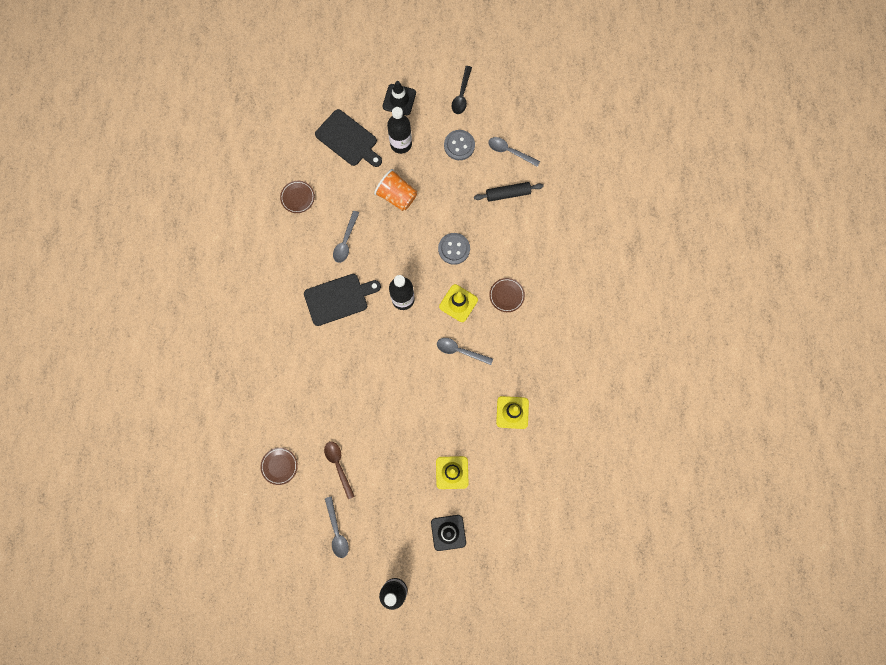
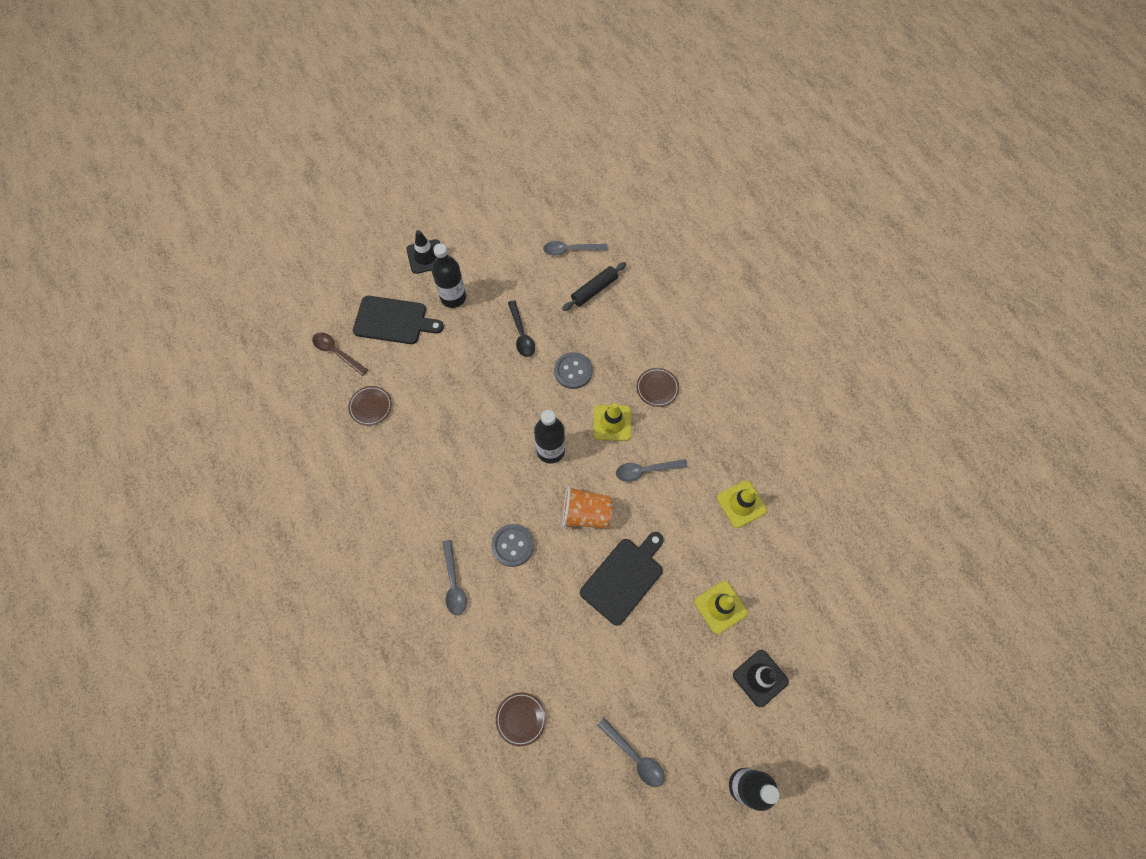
camera: 30 degrees left, 10 degrees down
black cutting board [304,274,381,326] -> black cutting board moved to [580,532,664,626]
brown spoon [324,442,355,499] -> brown spoon moved to [312,333,368,376]
grey spoon [333,211,359,263] -> grey spoon moved to [443,540,467,615]
orange cup [374,169,417,211] -> orange cup moved to [562,486,613,528]
grey button [444,130,475,160] -> grey button moved to [491,524,534,567]
black spoon [452,66,472,114] -> black spoon moved to [508,300,535,357]

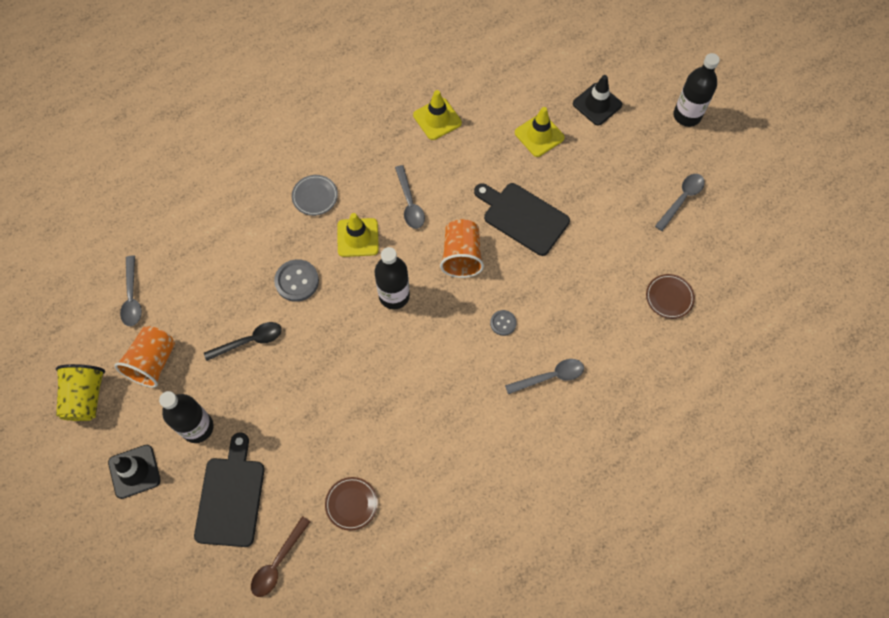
camera: 95 degrees left, 0 degrees up
grey button [491,524,534,567] -> grey button [490,310,517,336], size x0.59
black rolling pin [562,262,627,311] -> none
brown plate [636,368,679,407] -> grey plate [292,175,338,216]
none -> yellow cup [56,364,105,421]
none -> orange cup [114,326,175,388]

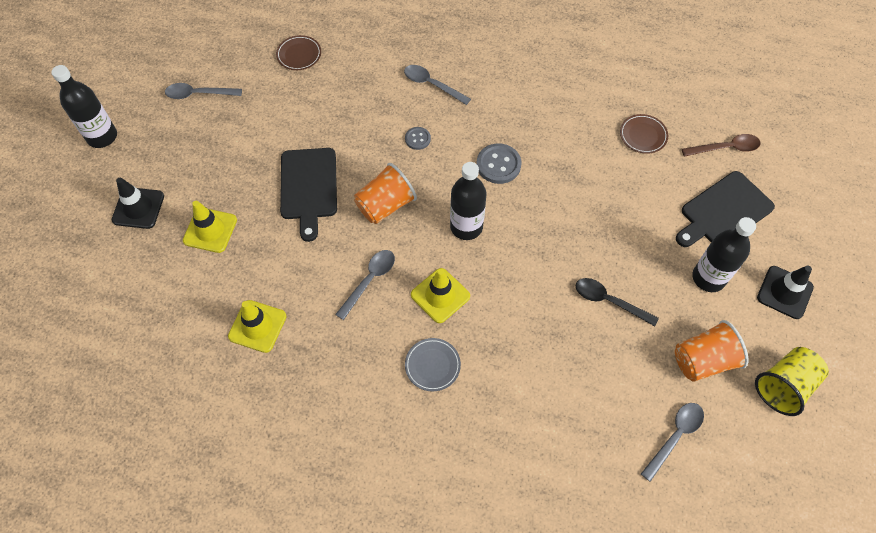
camera: 130 degrees left, 5 degrees down
grey button [274,259,319,302] -> grey button moved to [477,144,522,184]

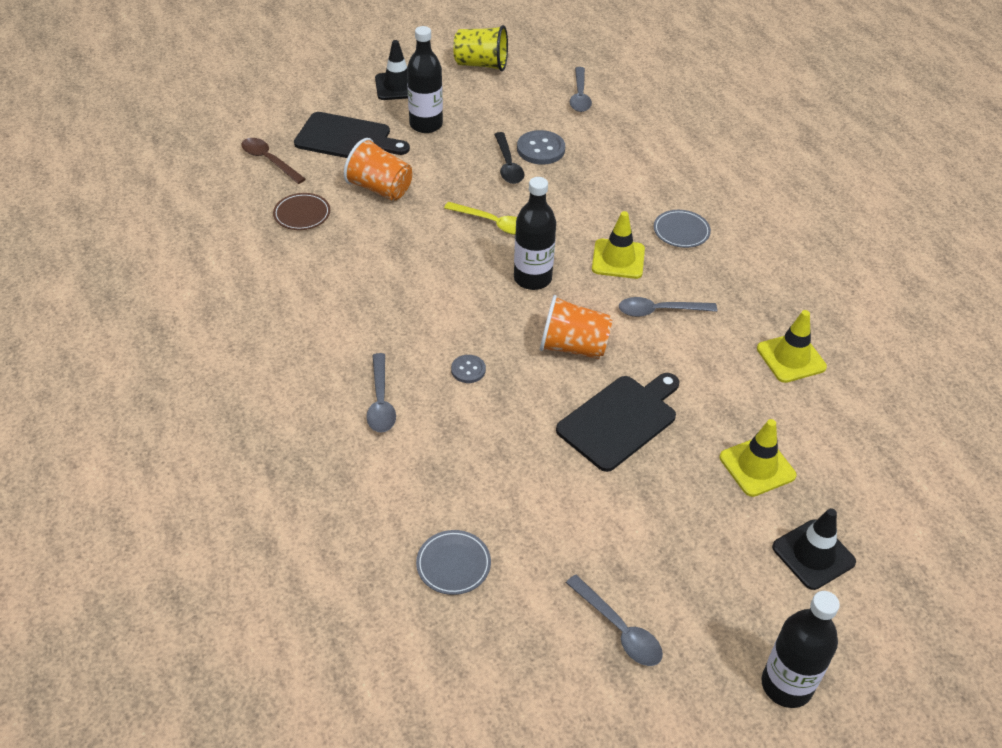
camera: 130 degrees left, 15 degrees down
brown plate [276,35,321,70] -> grey plate [416,530,491,595]
grey button [477,144,522,184] -> grey button moved to [517,130,565,164]
grey spoon [641,403,704,482] -> grey spoon turned 90 degrees counterclockwise [570,67,592,112]
orange cup [675,320,748,382] -> orange cup moved to [344,138,412,201]
none -> yellow spoon [444,202,517,235]

